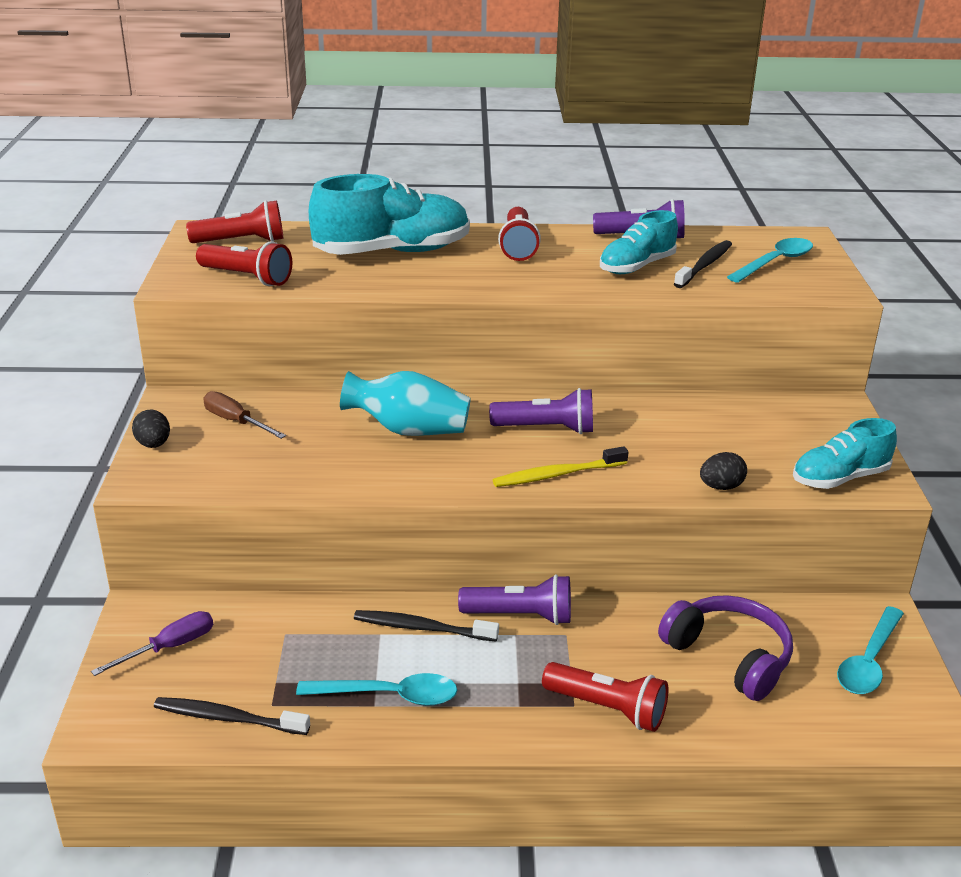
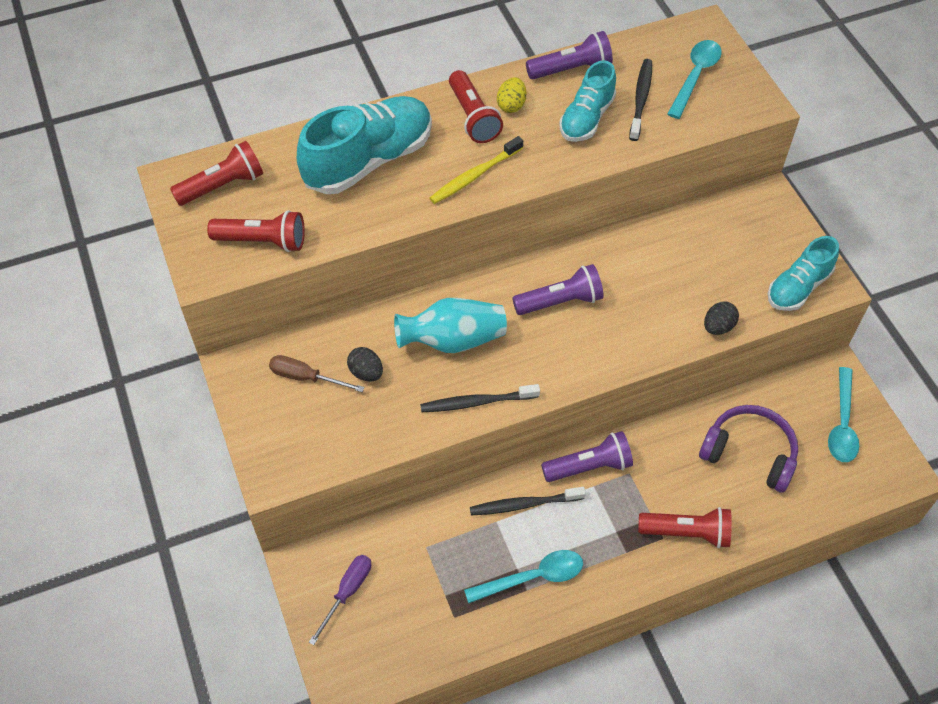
camera: 20 degrees left, 25 degrees up
black egg [132,410,170,448] -> black egg moved to [347,347,383,382]
black toothbrush [154,697,310,735] -> black toothbrush moved to [420,384,540,412]
yellow toothbrush [493,446,628,487] -> yellow toothbrush moved to [430,136,523,204]
none -> yellow egg [497,77,526,113]

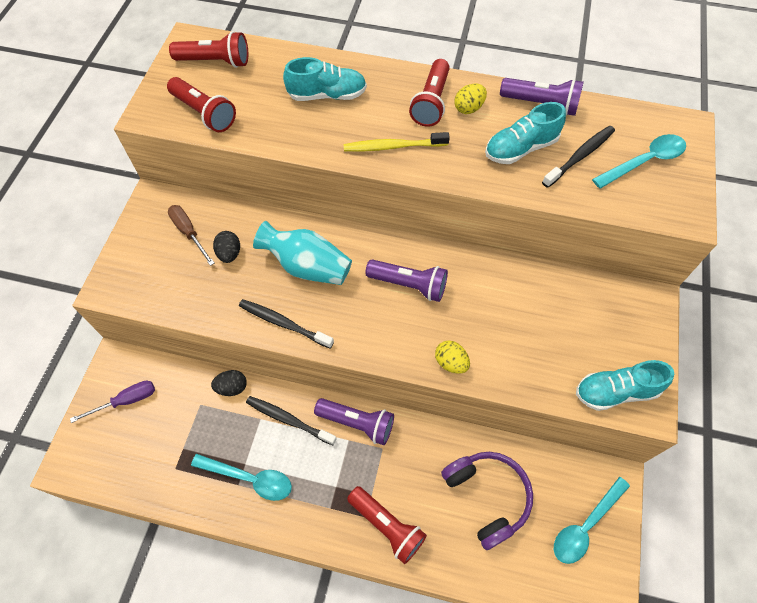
camera: 35 degrees right, 5 degrees up
turquoise shoe [297,96,432,194] -> turquoise shoe [283,57,367,101], size x0.60
black egg [704,302,739,335] -> black egg moved to [211,370,247,396]
none -> yellow egg [435,341,470,374]

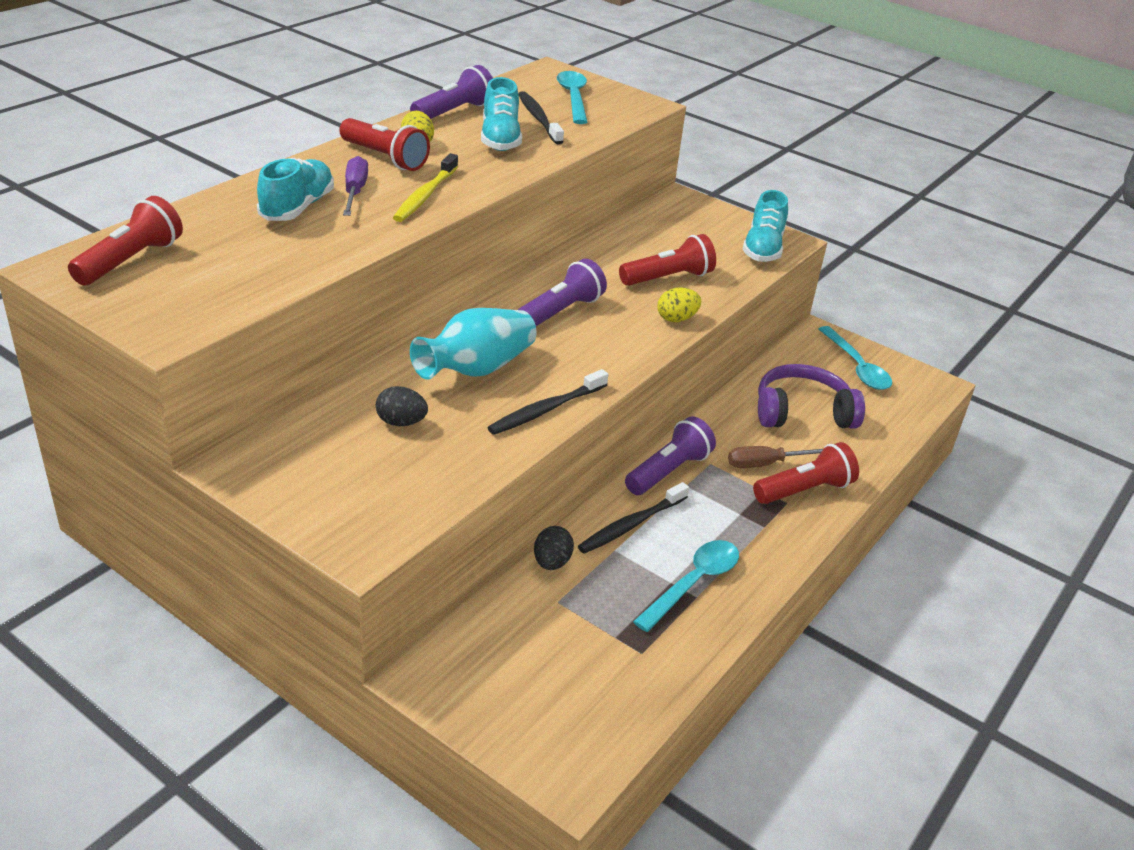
camera: 70 degrees left, 25 degrees down
purple screwdriver [70,381,155,423] -> purple screwdriver moved to [343,156,368,216]
red flashlight [167,77,236,132] -> red flashlight moved to [619,234,716,286]
brown screwdriver [168,205,214,266] -> brown screwdriver moved to [728,446,823,468]

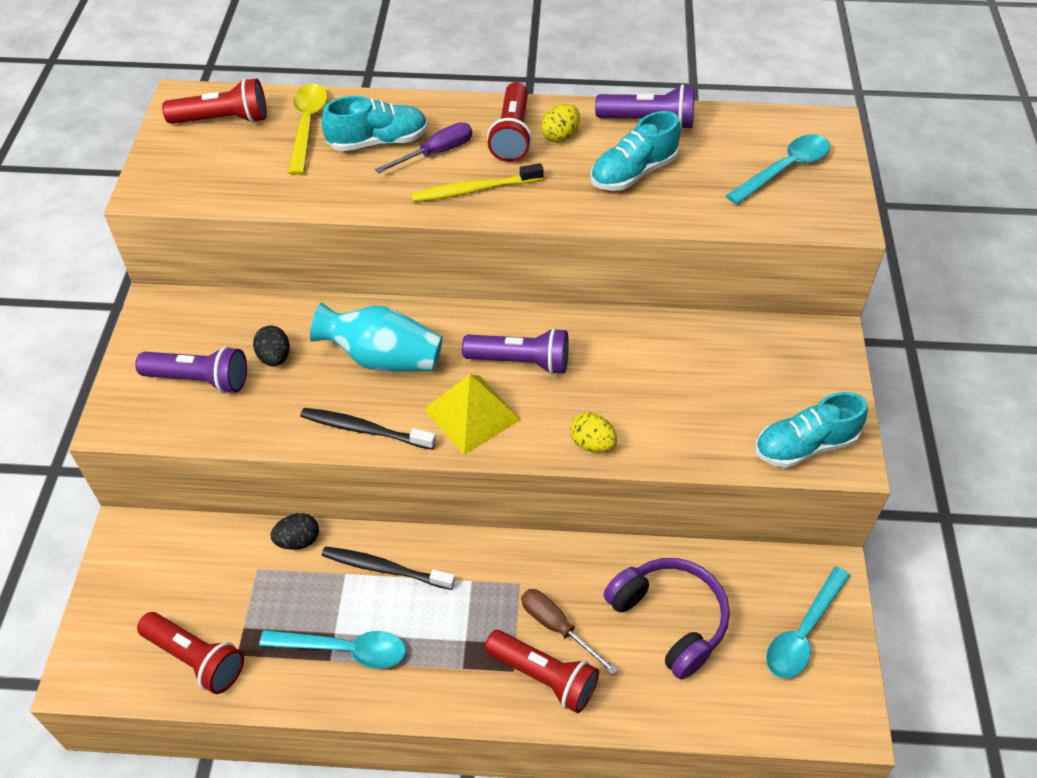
camera: 60 degrees right, 15 degrees up
black toothbrush [518,91,564,145] -> none
red flashlight [619,234,716,286] -> red flashlight moved to [137,612,244,694]
purple flashlight [625,416,716,495] -> purple flashlight moved to [135,346,247,394]
none -> yellow spoon [288,84,328,175]
none -> yellow pyramid [423,374,521,455]

